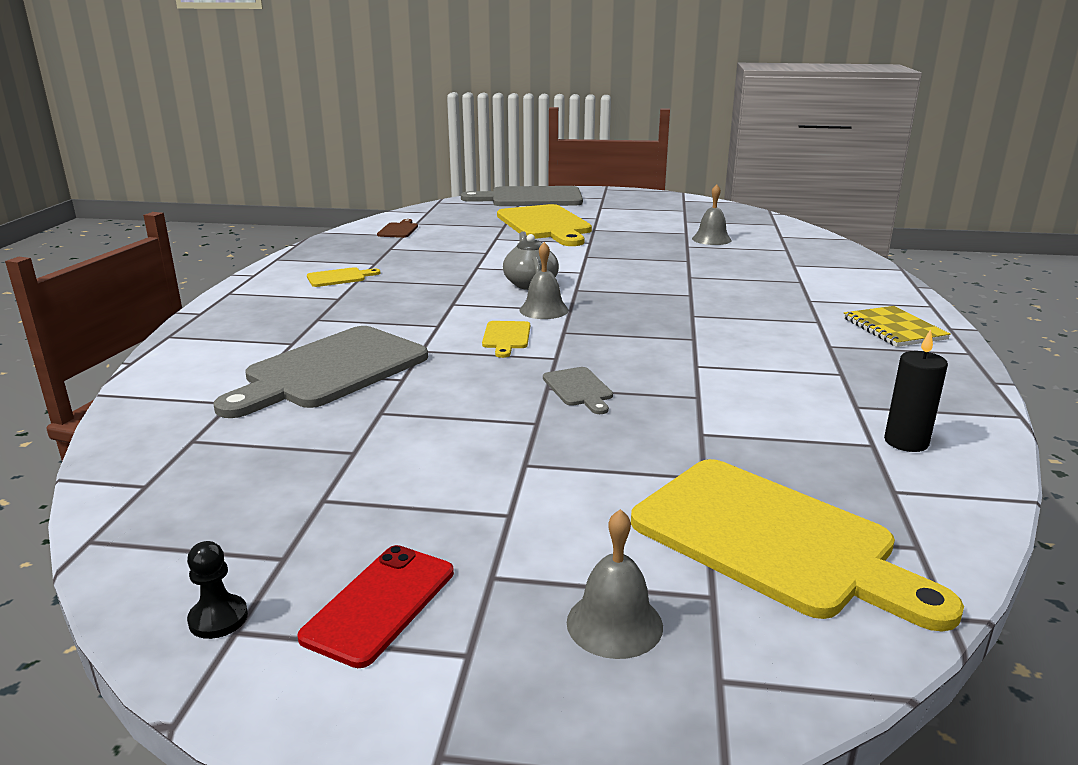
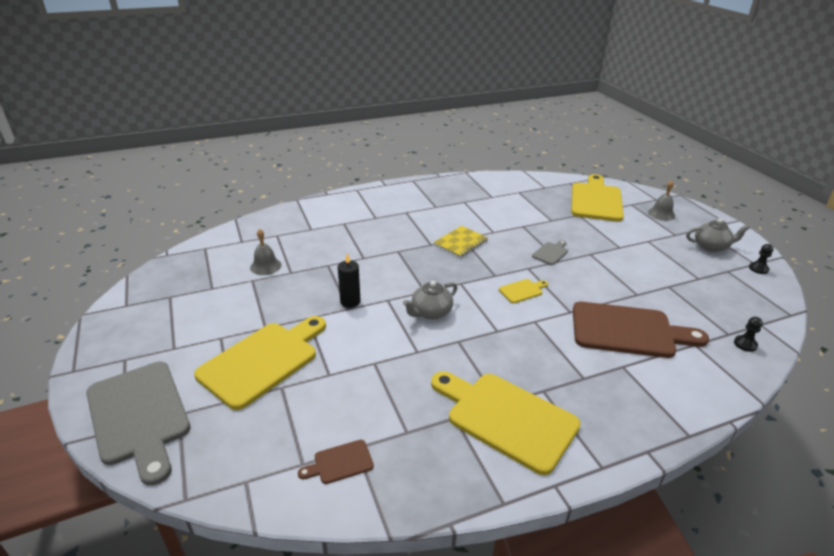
camera: 120 degrees left, 10 degrees up
grey cutting board [214,326,428,418] -> brown cutting board [573,302,709,358]
red phone [297,545,454,668] -> grey teapot [686,218,750,252]
yellow cutting board [307,267,380,287] -> yellow cutting board [431,371,581,475], size x2.30
grey bell [519,242,569,319] -> none
yellow notebook [844,306,951,347] -> yellow notebook moved to [433,226,488,257]
black candle [884,329,948,452] -> black candle moved to [338,253,361,308]
none -> black pawn [734,317,763,352]

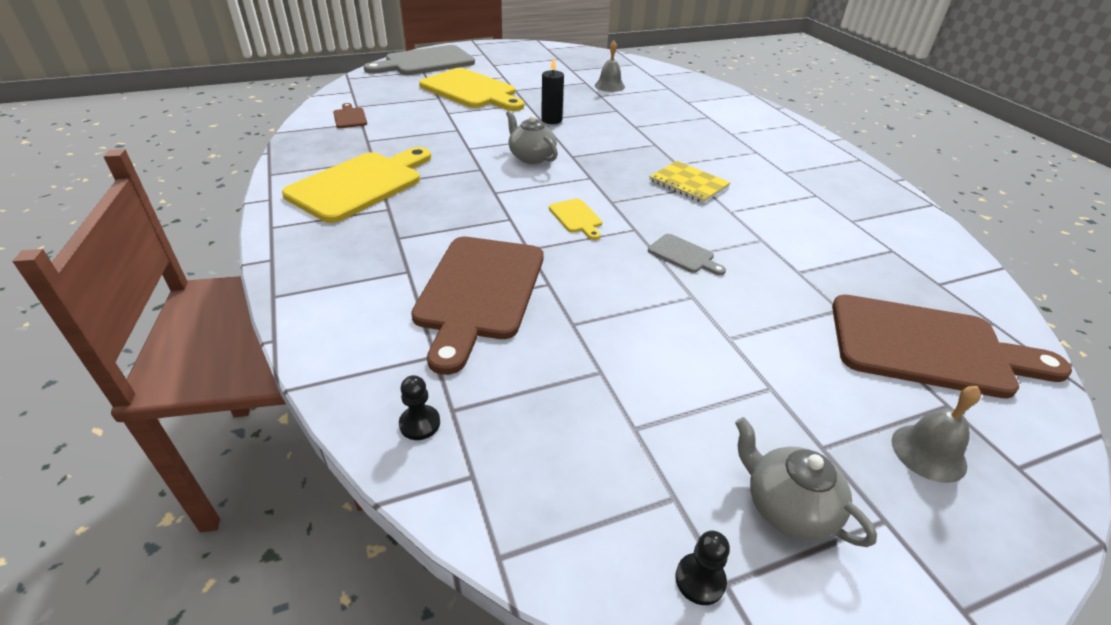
camera: 90 degrees right, 5 degrees up
yellow cutting board [571,174,624,222] -> brown cutting board [832,295,1072,399]
grey teapot [686,218,750,252] -> grey teapot turned 135 degrees clockwise [735,417,877,547]

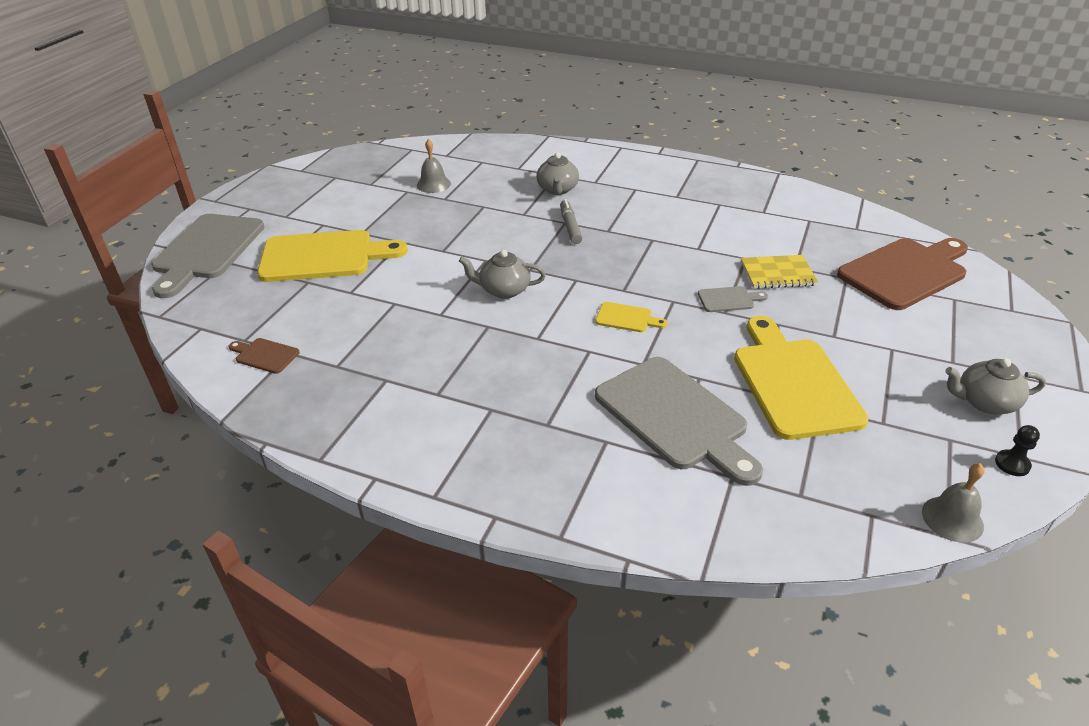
camera: 45 degrees left, 0 degrees up
yellow cutting board [282,147,431,223] -> yellow cutting board moved to [734,316,869,440]
black pawn [399,375,440,440] -> none
brown cutting board [411,237,544,375] -> grey cutting board [595,357,763,486]
black candle [541,57,564,124] -> none
yellow notebook [649,161,731,203] -> yellow notebook moved to [741,255,818,289]
grey bell [892,386,981,483] -> grey bell moved to [922,463,985,543]
none -> grey teapot [536,152,579,195]
none -> grey marker [560,199,582,244]

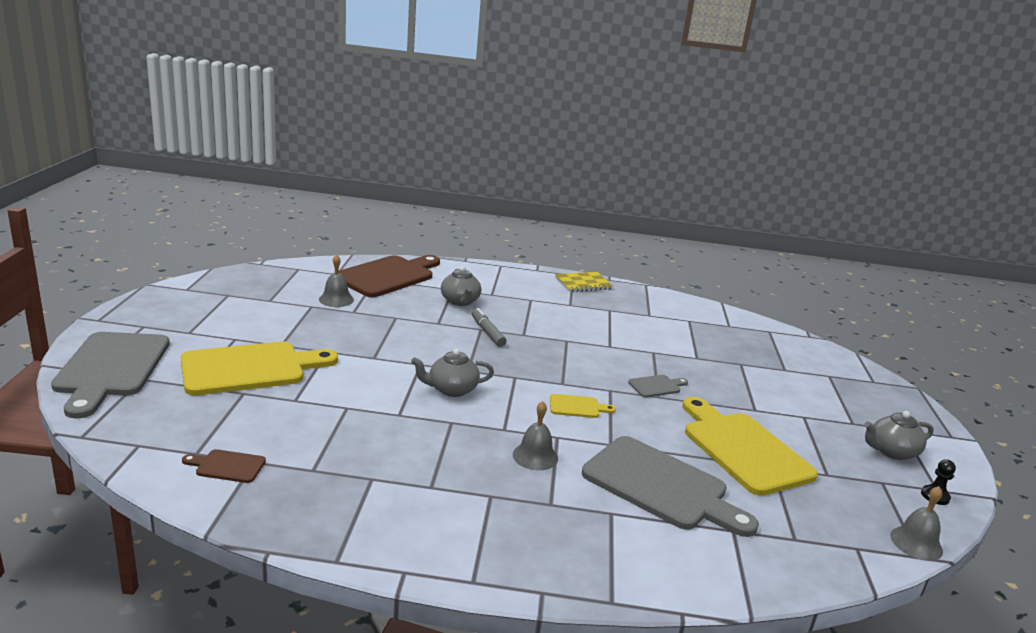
camera: 20 degrees left, 15 degrees down
yellow notebook [741,255,818,289] -> yellow notebook moved to [555,272,613,292]
brown cutting board [837,238,968,310] -> brown cutting board moved to [338,255,440,297]
none -> grey bell [513,401,558,470]

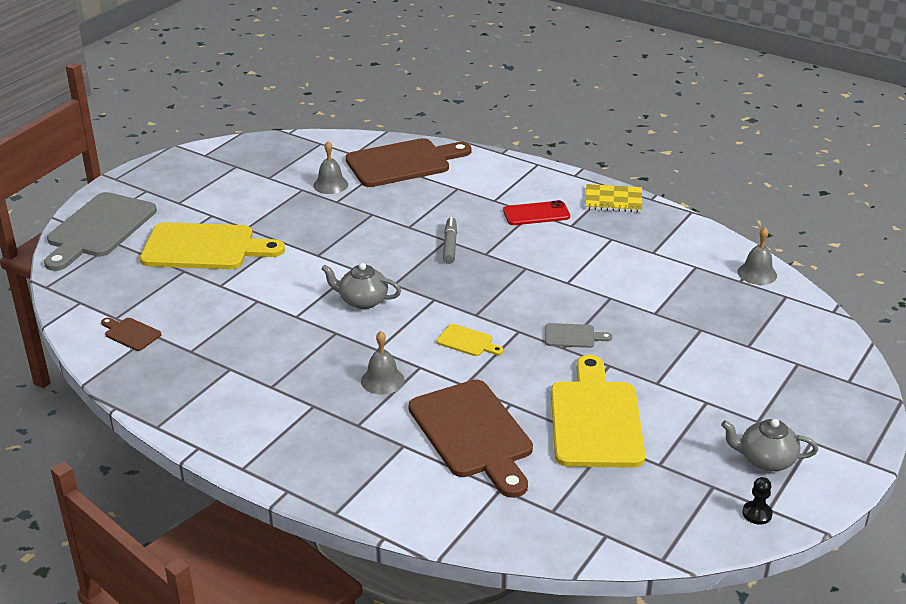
camera: 30 degrees right, 10 degrees up
grey teapot [441,266,481,306] -> none
grey cutting board [582,436,759,537] -> brown cutting board [408,380,533,498]
grey bell [890,486,943,561] -> grey bell moved to [738,227,777,285]
none -> red phone [503,200,570,225]

